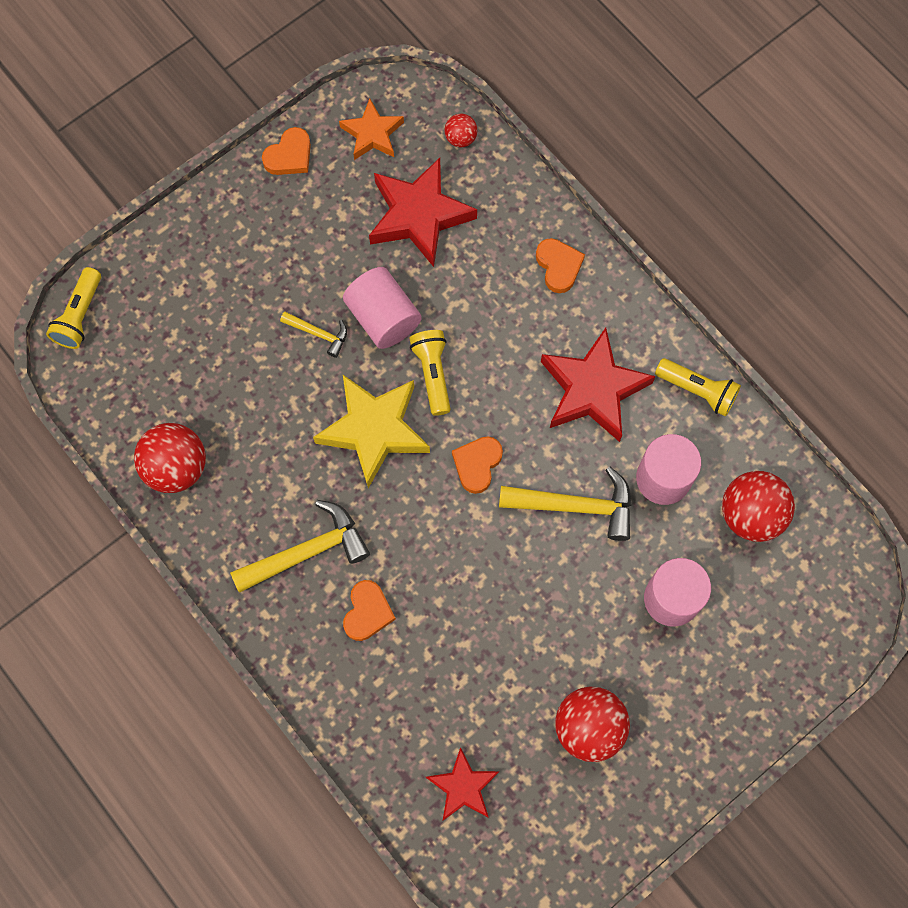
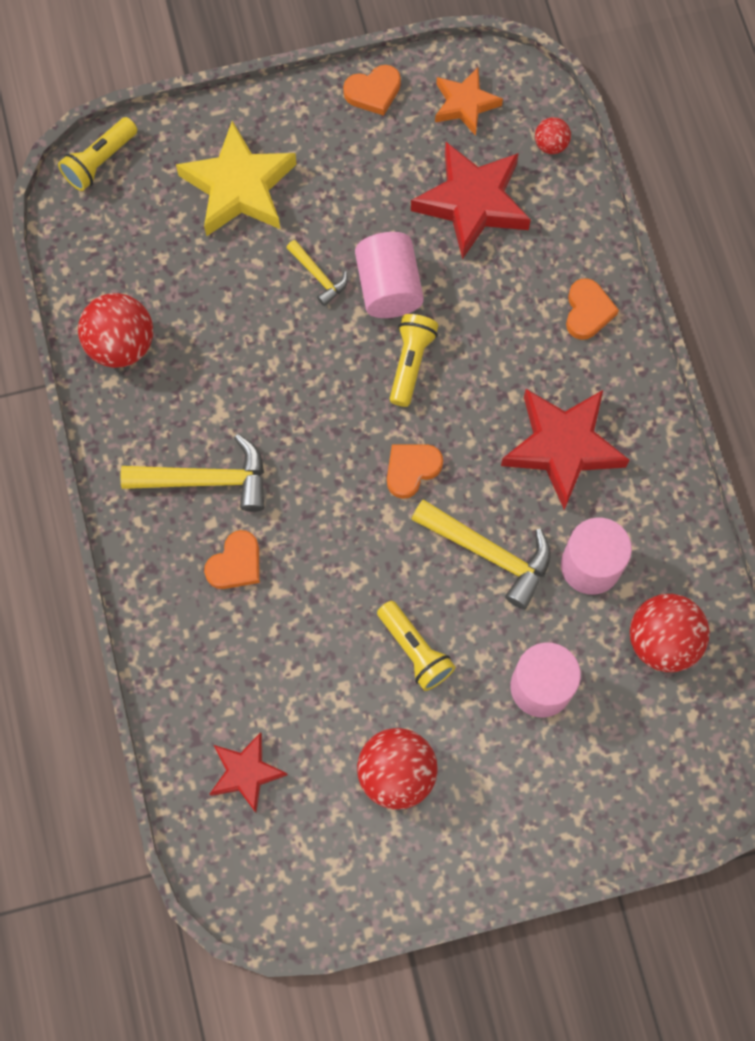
camera: 25 degrees right, 0 degrees up
yellow star [313,375,430,488] -> yellow star moved to [176,121,297,237]
yellow flashlight [655,358,741,417] -> yellow flashlight moved to [377,601,455,691]

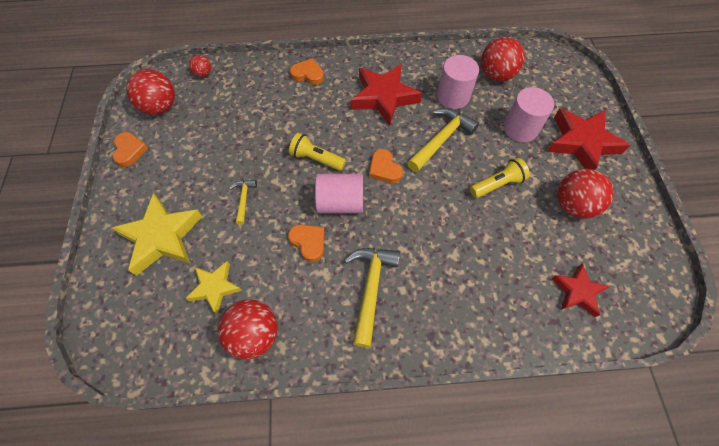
camera: 80 degrees left, 10 degrees down
yellow flashlight [58,117,137,191] -> none
orange heart [204,530,260,589] -> orange heart moved to [288,224,325,262]
yellow hammer [287,240,348,306] -> yellow hammer turned 60 degrees counterclockwise [230,180,257,225]
pink cylinder [355,232,424,318] -> pink cylinder moved to [315,174,363,213]
red star [411,142,531,260] -> red star moved to [547,108,630,170]
orange star [435,68,503,136] -> red ball [126,69,175,115]
none -> yellow star [185,261,242,314]

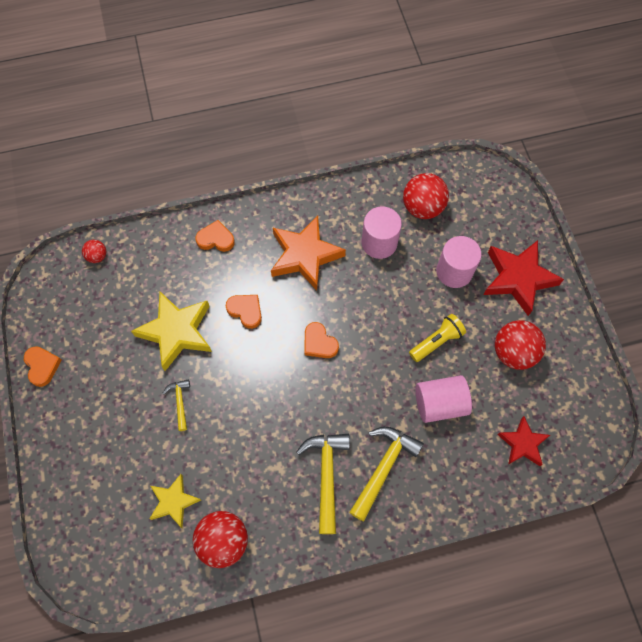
camera: 10 degrees left, 5 degrees up
yellow star [112,193,202,276] -> yellow star moved to [131,292,212,371]
red ball [126,69,175,115] -> none
orange heart [288,224,325,262] -> orange heart moved to [226,295,262,329]
yellow flashlight [289,133,346,171] -> none
pink cylinder [315,174,363,213] -> pink cylinder moved to [415,375,472,423]
red star [351,64,422,126] -> orange star [271,216,346,291]
yellow hammer [407,108,479,172] -> yellow hammer moved to [349,426,424,521]

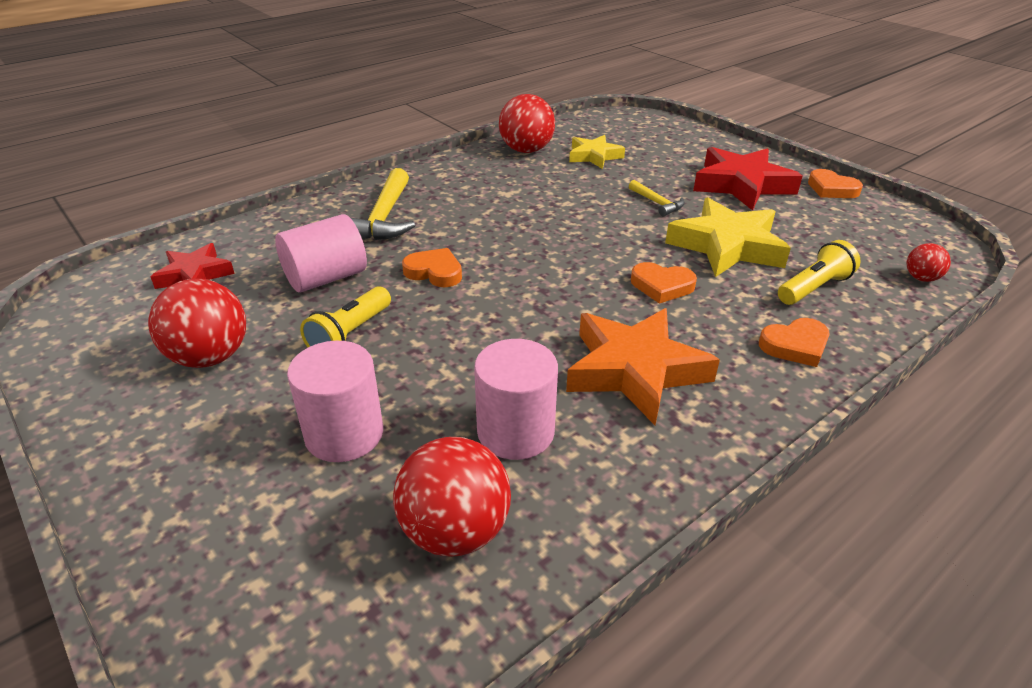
camera: 155 degrees right, 30 degrees down
yellow hammer [296,434,350,534] -> none
orange heart [305,322,339,358] -> orange heart moved to [402,248,462,287]
red star [484,240,564,316] -> red star moved to [693,147,803,211]
none -> yellow flashlight [778,240,860,305]

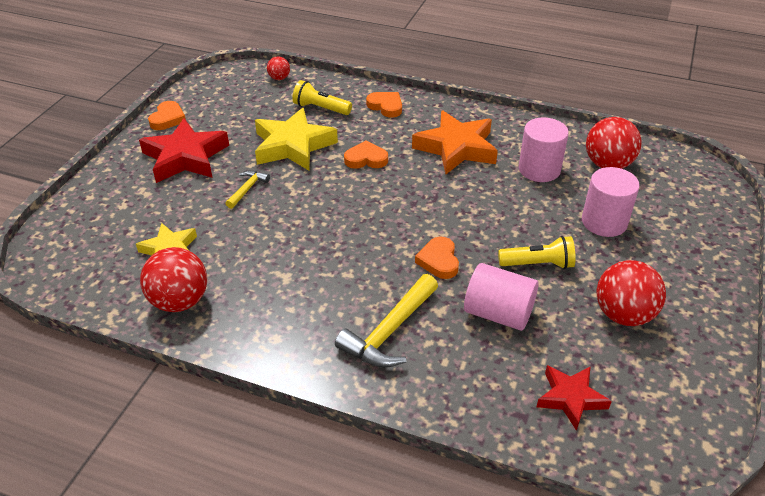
camera: 120 degrees left, 5 degrees up
yellow hammer [351,168,415,240] -> yellow hammer turned 150 degrees clockwise [335,274,438,368]
orange heart [631,262,697,304] -> orange heart turned 75 degrees counterclockwise [344,140,388,169]

